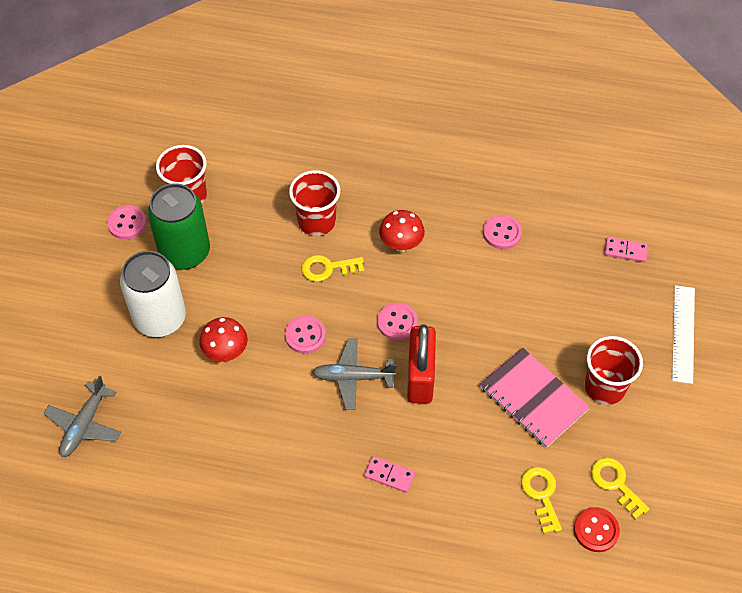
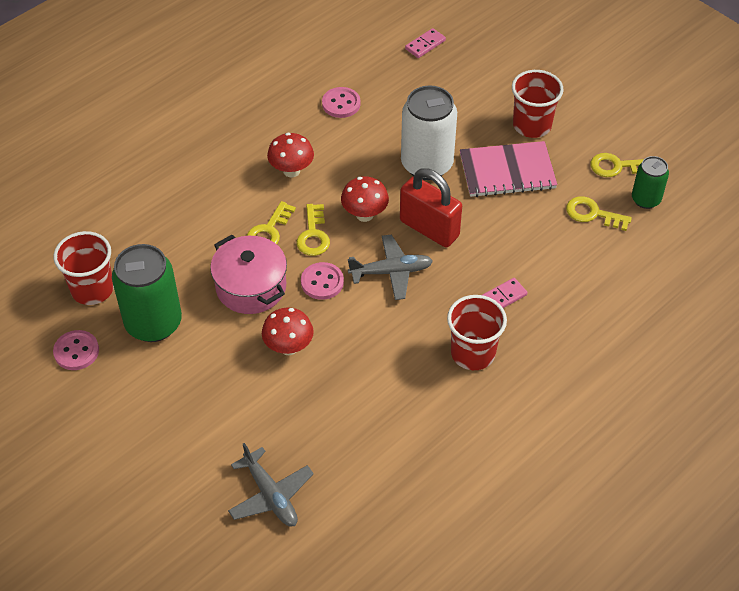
camera: 55 degrees left, 5 degrees down
white can [120,251,186,337] -> white can moved to [401,86,457,180]
red cup [289,170,340,236] -> red cup moved to [447,295,507,370]
grey plane [312,338,397,410] -> grey plane turned 135 degrees counterclockwise [348,234,433,300]
pink button [377,303,418,340] -> red mushroom [341,176,389,222]
red button [574,507,620,552] -> green can [632,156,669,209]
white ruler [672,285,695,384] -> none
none -> pink pot [210,235,287,314]
none -> yellow key [296,204,330,256]

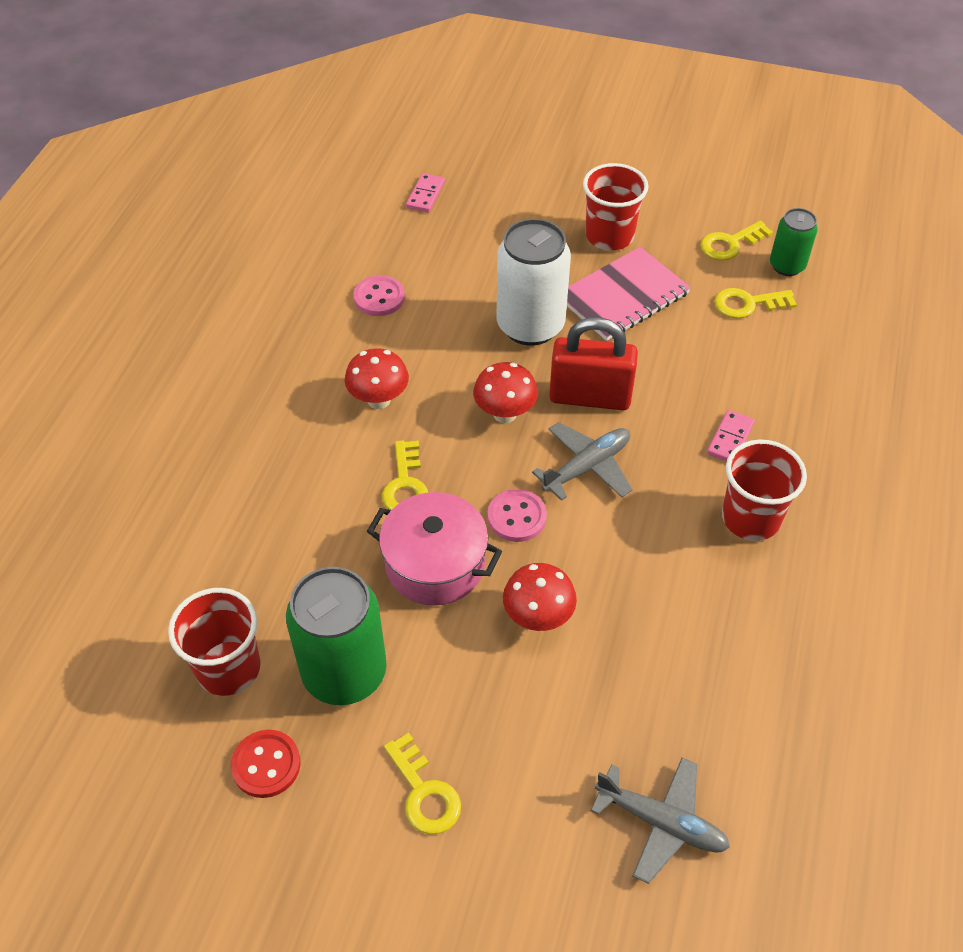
camera: 30 degrees left, 0 degrees up
pink button [53,330,99,370] -> red button [231,730,301,798]
yellow key [296,204,330,256] -> yellow key moved to [384,733,461,834]

